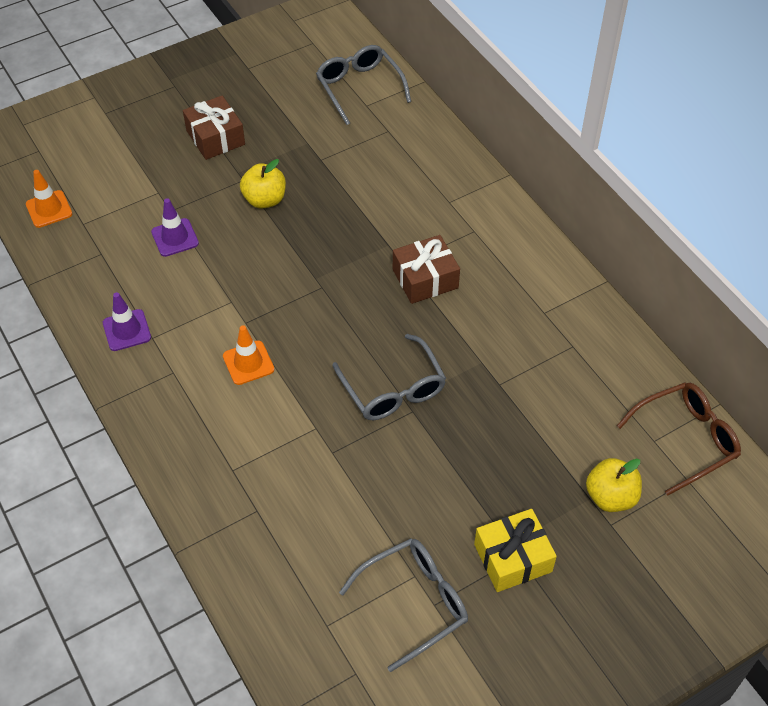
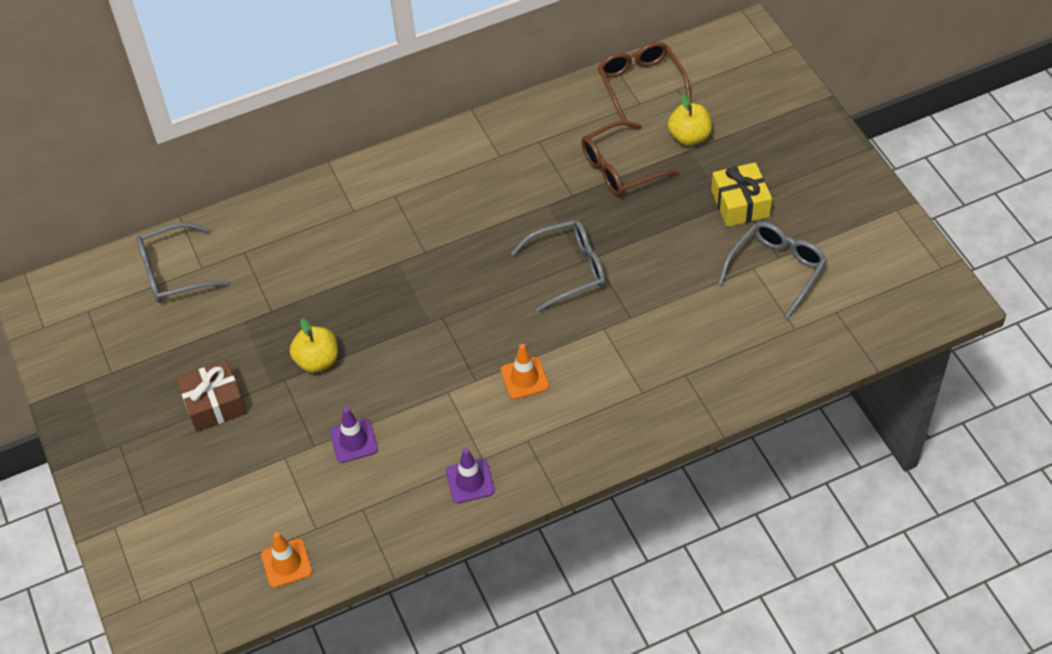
camera: 80 degrees left, 0 degrees up
grey glasses [339,538,468,672] -> grey glasses turned 60 degrees clockwise [718,222,827,319]
brown gift [393,235,460,304] -> none
none -> brown glasses [581,121,679,196]

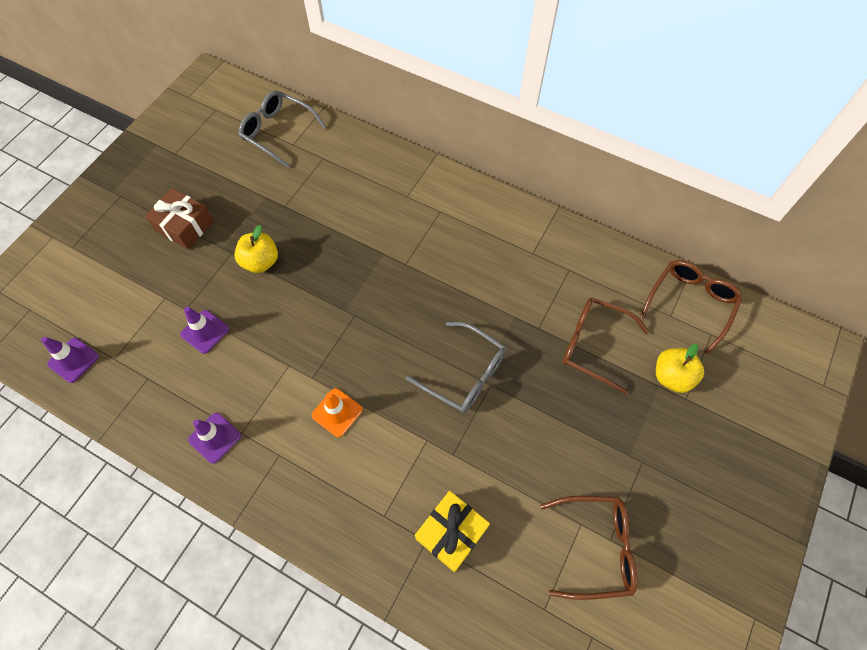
camera: 50 degrees right, 10 degrees up
orange traffic cone [261,532,312,588] -> purple traffic cone [41,337,99,383]
yellow gift [711,162,772,227] -> yellow gift moved to [415,491,490,572]
grey glasses [718,222,827,319] -> brown glasses [540,496,637,600]

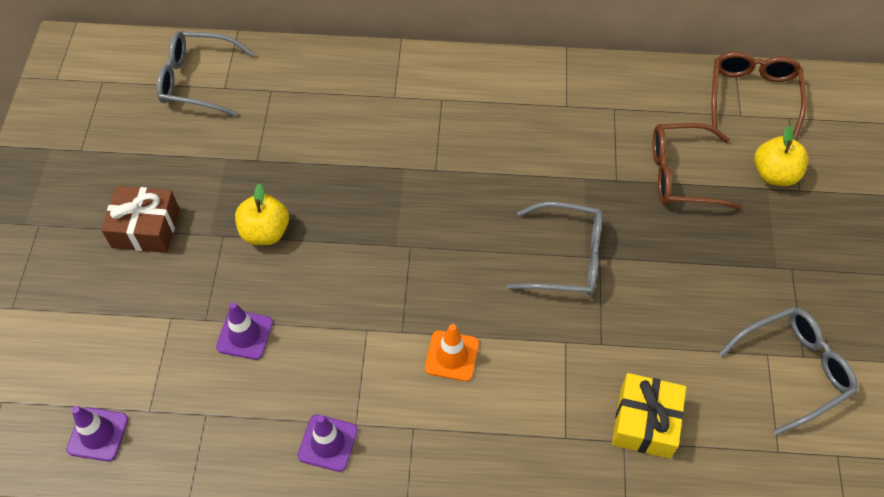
camera: 25 degrees left, 5 degrees down
brown glasses [540,496,637,600] -> grey glasses [718,307,857,436]

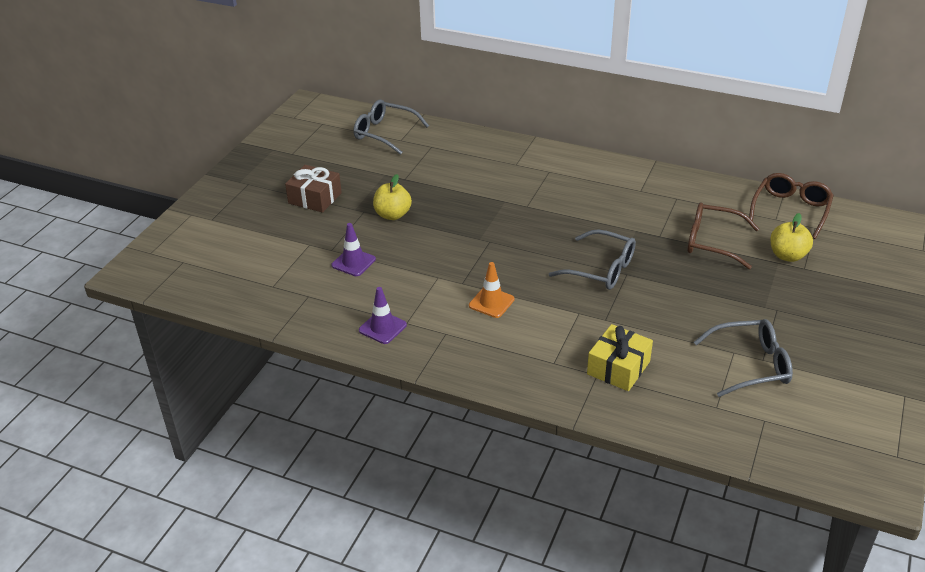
camera: 20 degrees right, 20 degrees down
purple traffic cone [66,406,128,461] -> none

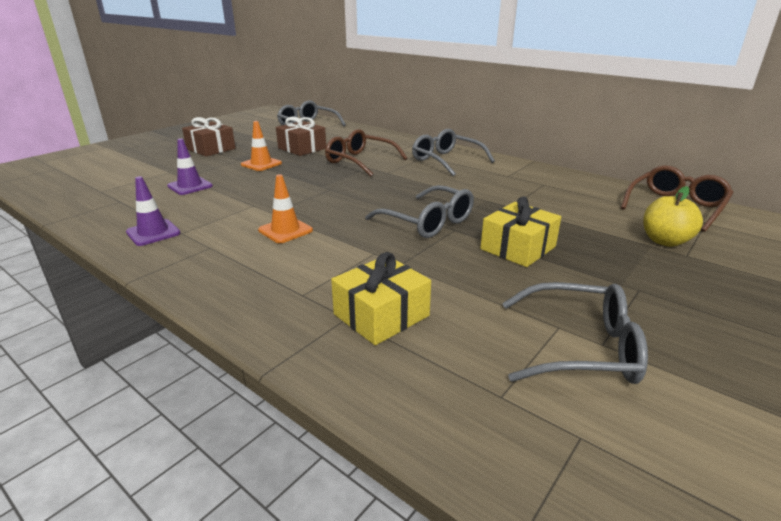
camera: 15 degrees right, 10 degrees down
yellow apple [373,174,412,220] -> orange traffic cone [241,121,282,171]
brown glasses [687,202,759,269] -> brown glasses moved to [325,129,407,176]
none -> brown gift [276,117,326,156]
none -> grey glasses [412,129,495,176]
none -> yellow gift [480,197,561,267]

